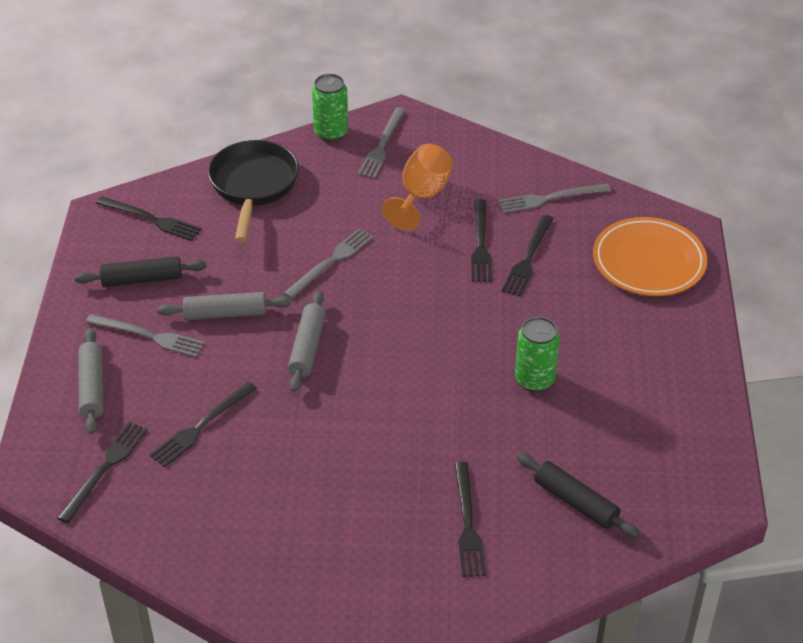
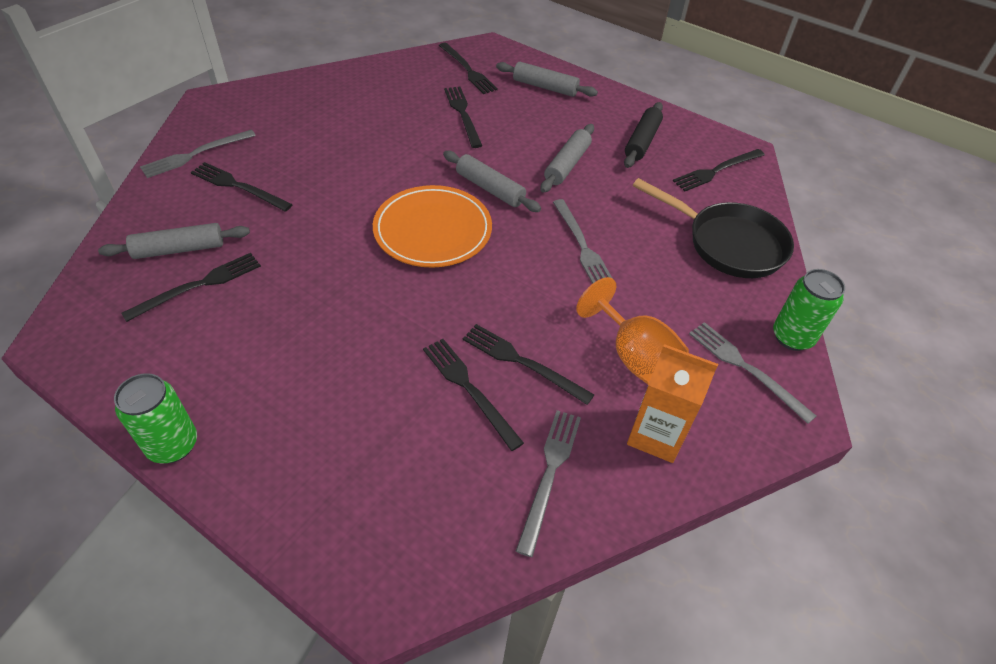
camera: 120 degrees right, 5 degrees up
grey fork [86,314,205,357] -> grey fork moved to [140,130,256,178]
green can [515,317,560,392] -> green can moved to [114,373,197,463]
black rolling pin [517,453,640,538] -> grey rolling pin [98,223,250,259]
orange plate [593,217,707,296] -> orange plate moved to [373,185,492,268]
none -> black fork [121,253,261,322]
none -> orange carton [627,344,718,463]

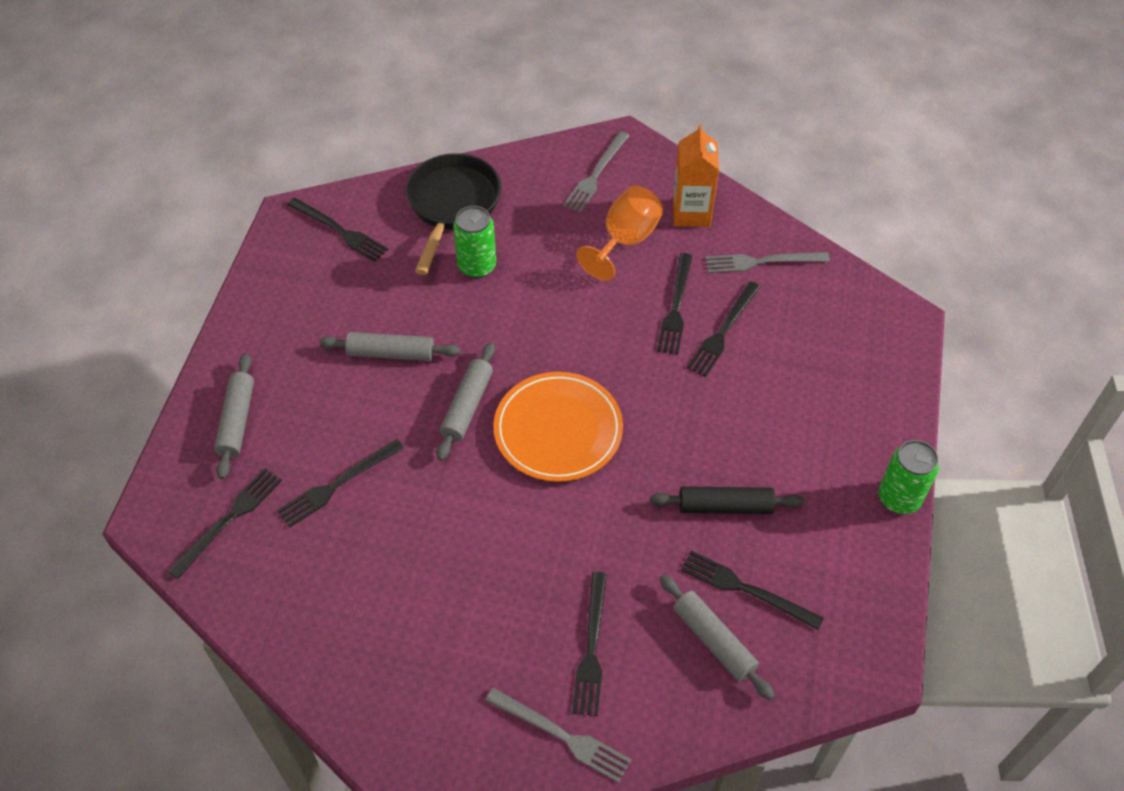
camera: 110 degrees left, 5 degrees up
grey fork [553,199,613,284] -> none
black rolling pin [624,102,663,168] -> black rolling pin moved to [650,486,804,514]
green can [773,269,845,351] -> green can moved to [453,206,496,279]

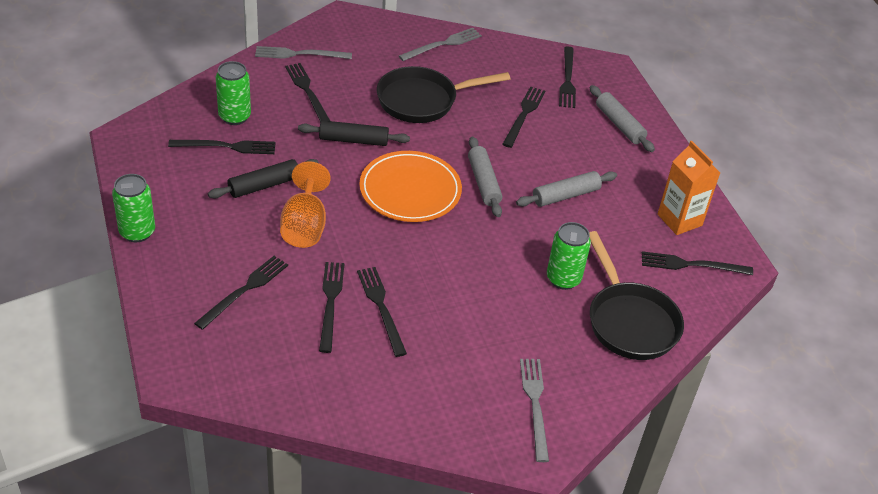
camera: 145 degrees right, 10 degrees down
orange goblet [577,186,663,281] -> orange goblet moved to [280,161,331,248]
grey rolling pin [660,574,775,700] -> green can [216,61,251,125]
orange carton [673,124,719,227] -> orange carton moved to [658,141,720,235]
grey fork [705,252,830,273] -> grey fork moved to [399,28,482,61]
none -> black fork [194,256,288,330]
none -> black rolling pin [298,120,410,146]
none -> black pan [377,66,510,123]

